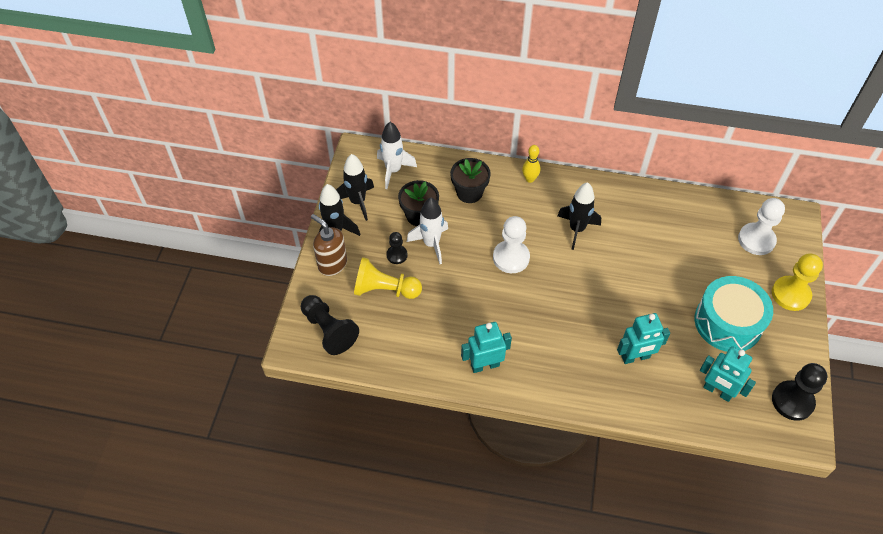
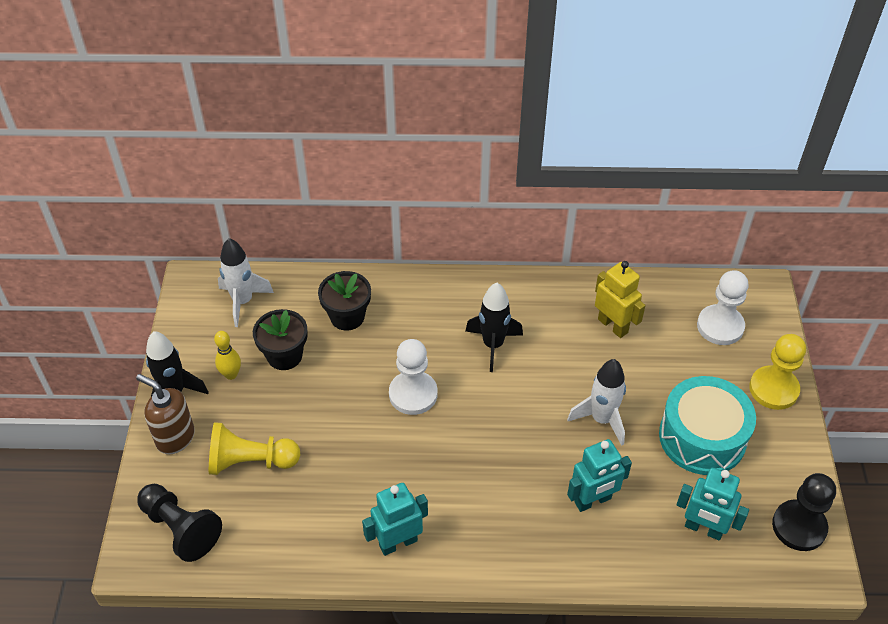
camera: 10 degrees left, 5 degrees down
black rocket [336,154,374,221] -> none
black pawn [386,232,408,264] -> none
white rocket [407,198,448,264] -> white rocket moved to [567,359,626,446]
yellow bowling pin [522,145,540,183] -> yellow bowling pin moved to [214,331,241,380]
none -> yellow robot [595,261,645,338]

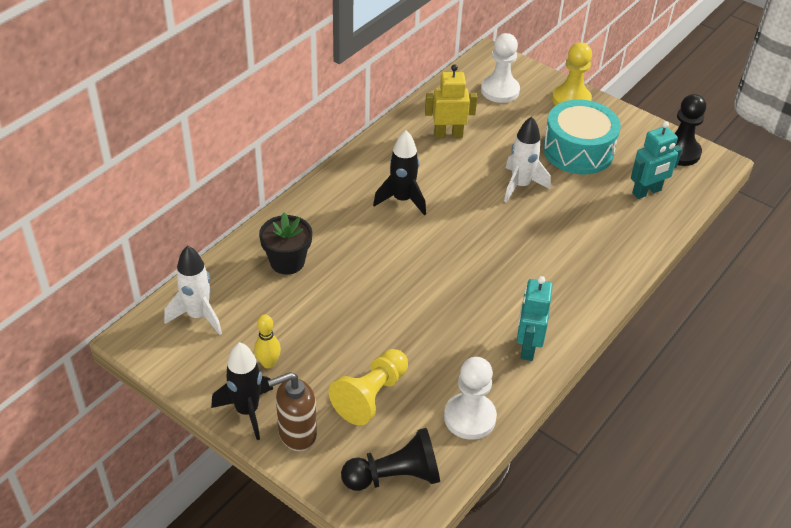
camera: 55 degrees left, 5 degrees down
black flower pot [253,309,308,370] -> none
white pawn [389,339,438,415] -> white pawn moved to [444,357,497,440]
turquoise robot [567,439,632,512] -> none

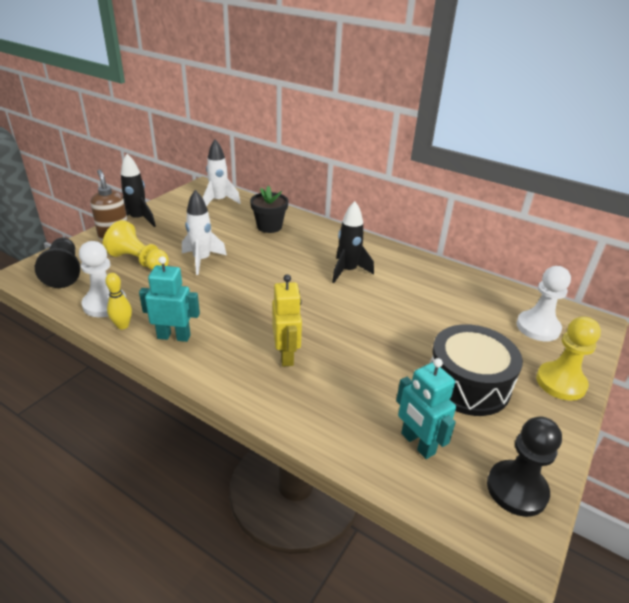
camera: 85 degrees right, 10 degrees down
yellow bowling pin [254,314,281,368] -> yellow bowling pin moved to [105,273,132,329]
yellow robot [425,64,477,138] -> yellow robot moved to [272,274,302,367]
white rocket [504,116,551,202] -> white rocket moved to [182,190,227,275]
turquoise drum [543,99,621,175] -> black drum [429,324,523,416]

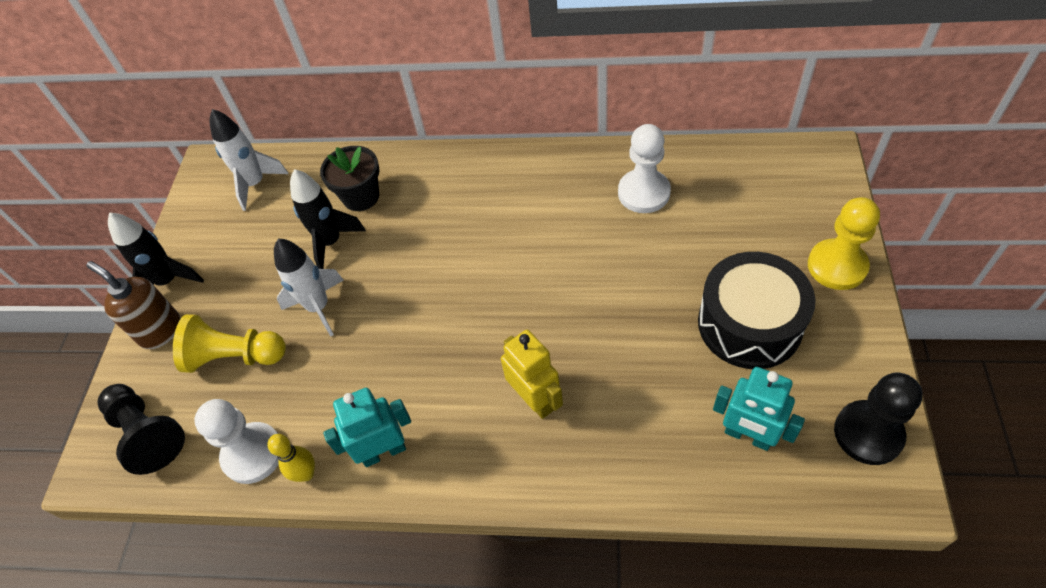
camera: 20 degrees left, 20 degrees up
black rocket [332,201,374,283] -> black rocket moved to [290,169,366,269]
white pawn [516,266,571,341] -> white pawn moved to [618,124,671,213]

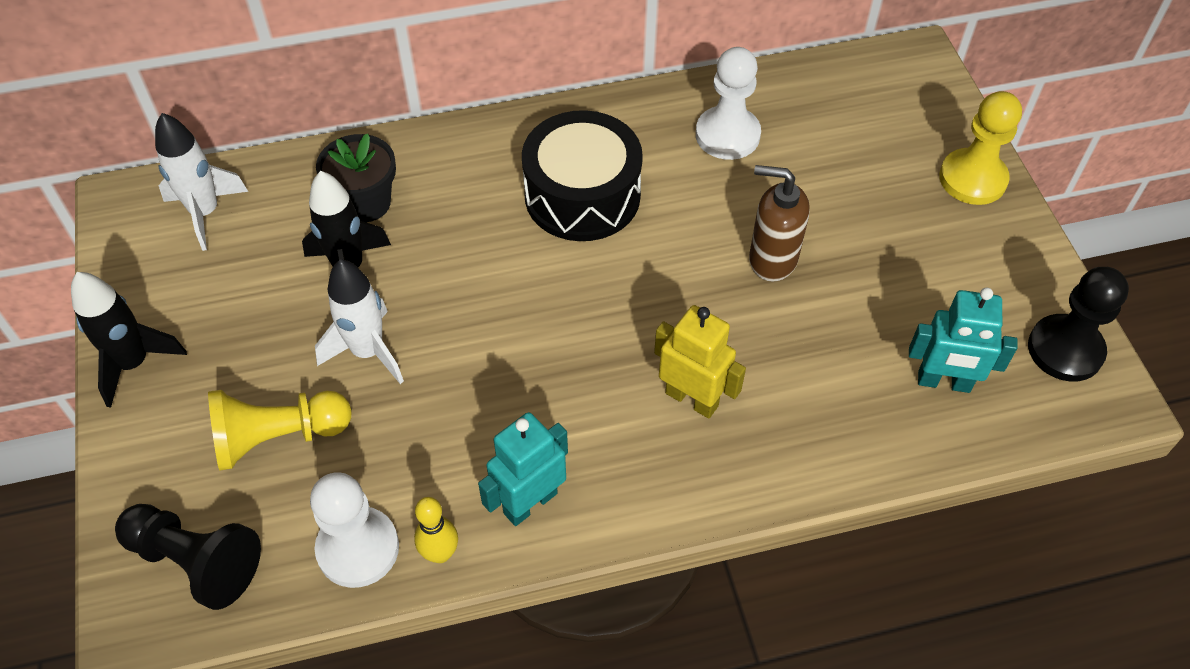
camera: 25 degrees left, 0 degrees up
brown soap dispenser [86,261,181,349] -> brown soap dispenser moved to [749,165,810,282]
black drum [698,252,816,369] -> black drum moved to [522,110,643,241]

